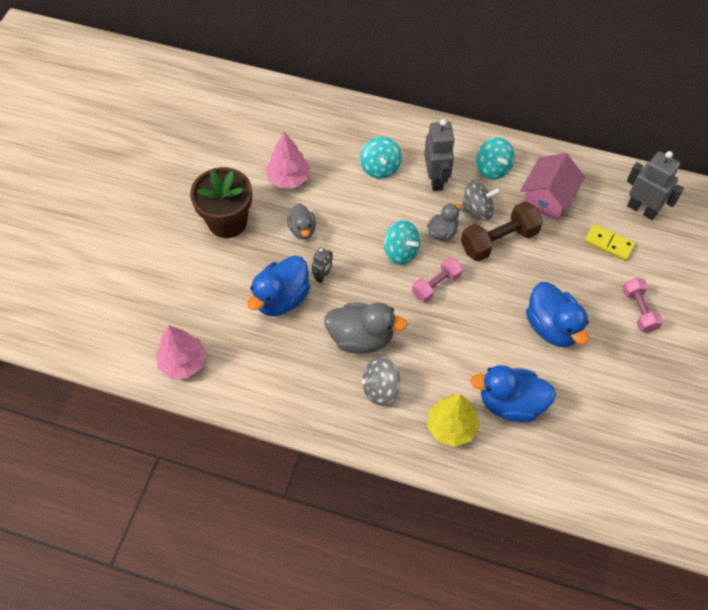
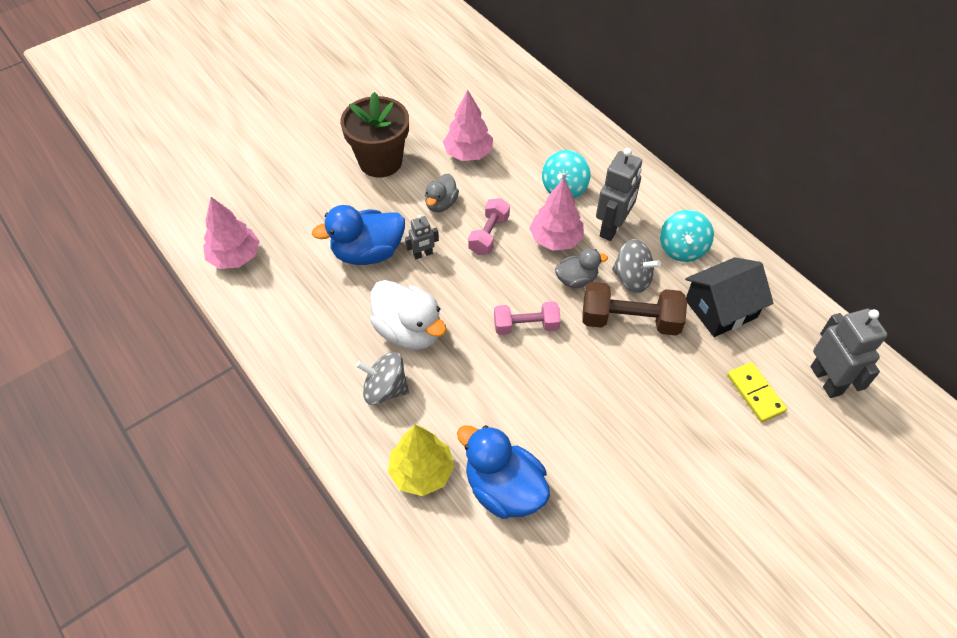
camera: 35 degrees right, 5 degrees down
grey duck [324,302,407,354] -> white duck [370,280,447,350]
turquoise spinning top [384,220,420,265] -> none
pink house [520,153,585,221] -> black house [685,257,774,337]
blue duck [526,282,589,347] -> none
pink dumbbell [622,278,663,333] -> pink dumbbell moved to [468,198,510,255]
none -> pink tree [529,178,584,251]

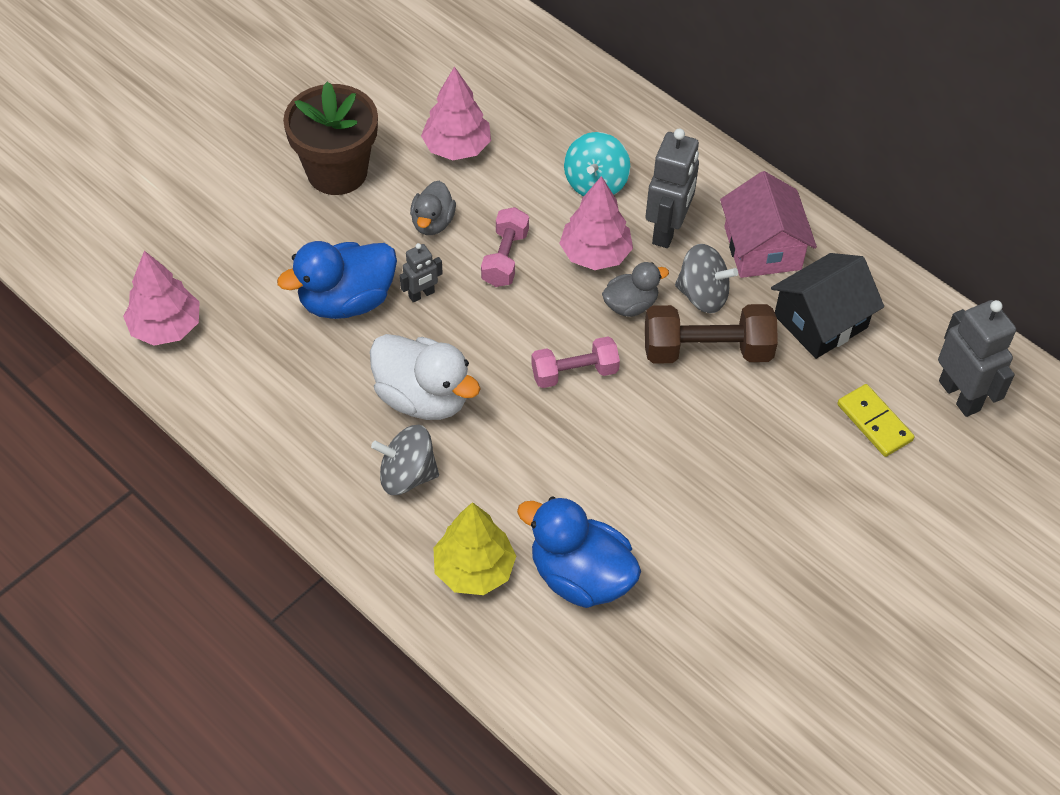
camera: 10 degrees left, 0 degrees up
turquoise spinning top [660,210,714,262] -> pink house [720,171,817,278]

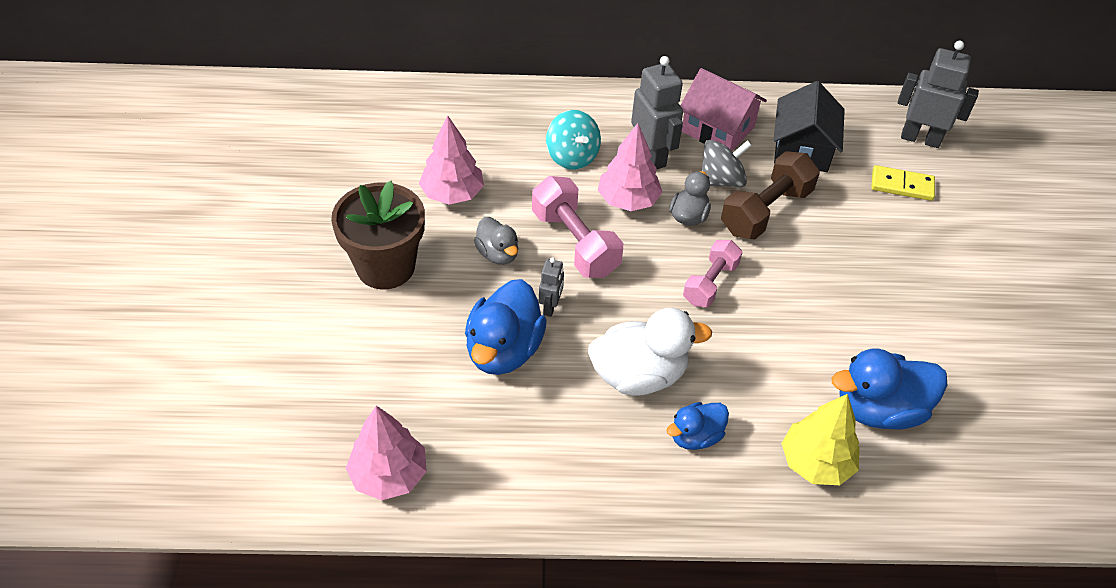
camera: 45 degrees left, 5 degrees down
grey spinning top [371,425,439,495] -> blue duck [666,402,729,450]
pink dumbbell [481,207,529,287] -> pink dumbbell [532,176,623,278], size x1.53

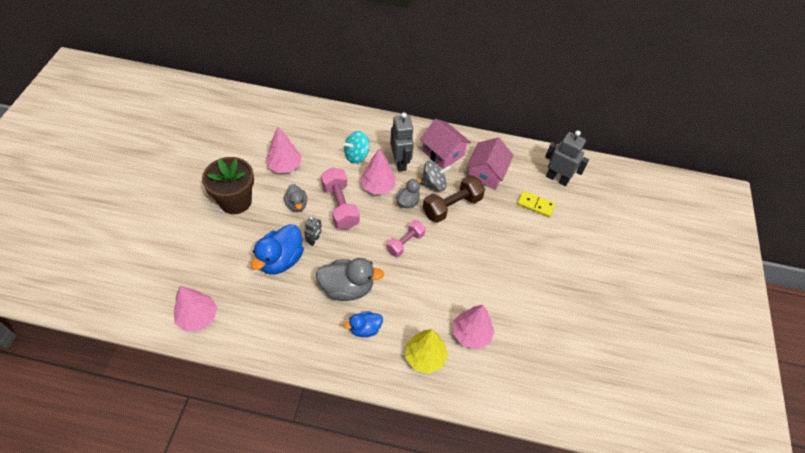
camera: 10 degrees right, 5 degrees up
turquoise spinning top [546,110,601,170] -> turquoise spinning top turned 75 degrees clockwise [343,131,369,164]
white duck [588,308,712,396] -> grey duck [316,258,384,301]
black house [774,81,845,172] -> pink house [466,137,514,190]
blue duck [832,348,947,430] -> pink tree [453,305,495,350]

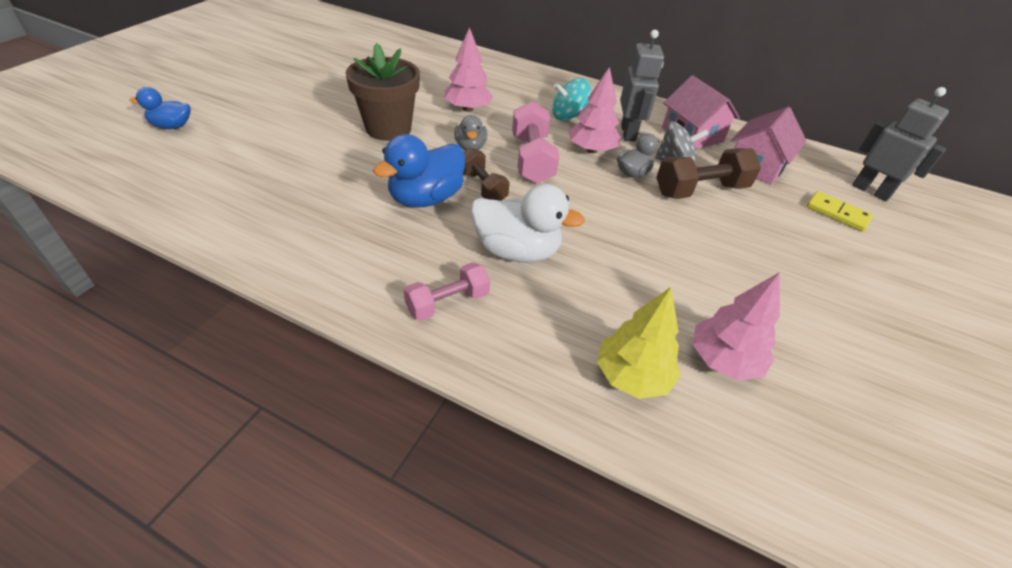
camera: 15 degrees right, 10 degrees down
pink tree [174,286,217,332] -> none
grey robot [304,216,321,246] -> brown dumbbell [463,148,510,201]
grey duck [316,258,384,301] -> white duck [471,184,585,263]
blue duck [344,311,383,337] -> blue duck moved to [130,87,191,129]
pink dumbbell [386,220,426,257] -> pink dumbbell moved to [404,262,490,321]

